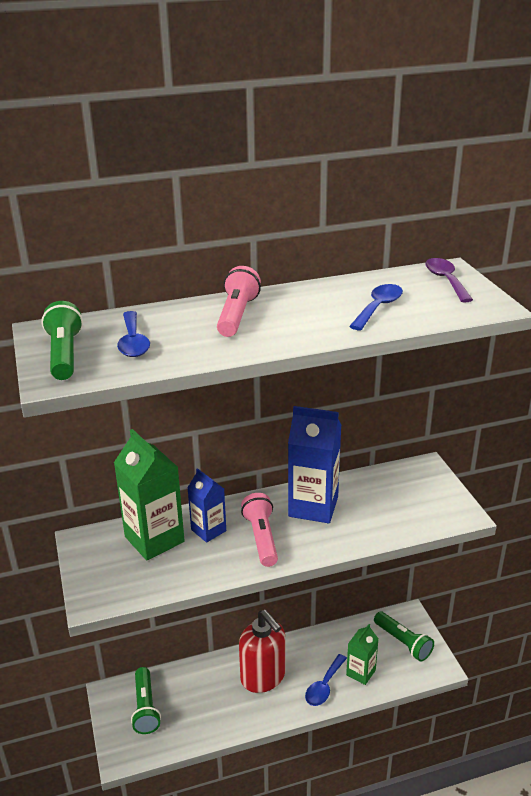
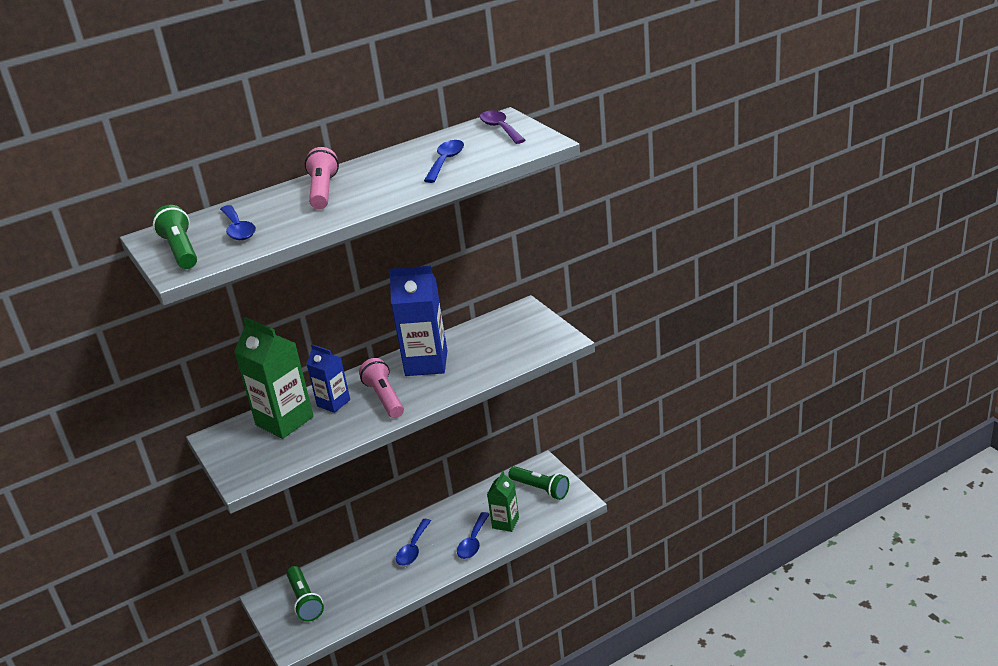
camera: 10 degrees left, 0 degrees up
red soap dispenser [239,610,285,693] -> blue spoon [396,519,431,566]

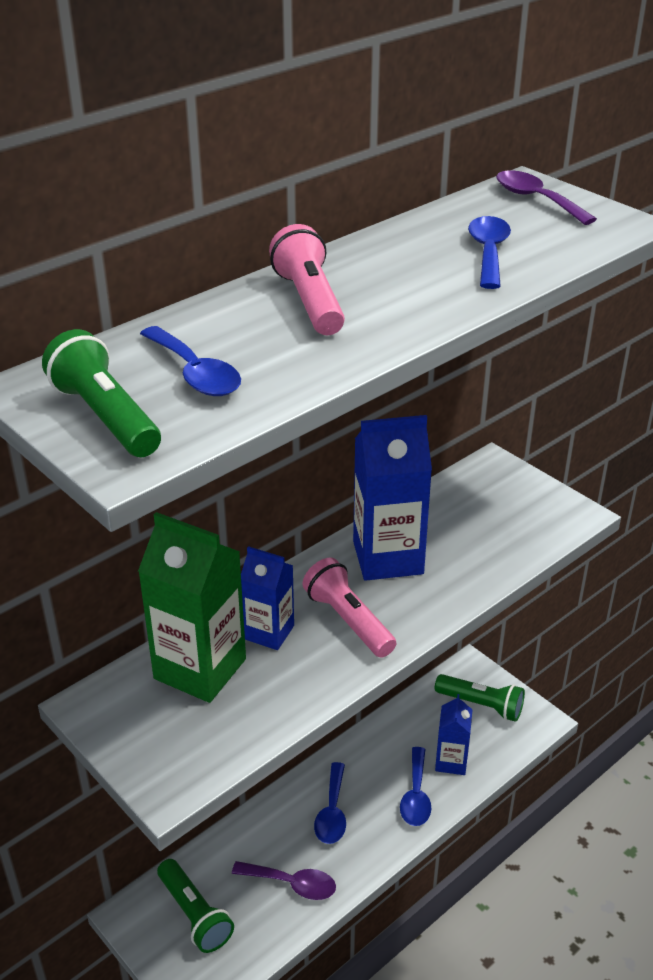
camera: 15 degrees left, 5 degrees up
green carton [487,471,519,532] -> blue carton [435,694,472,775]
none -> purple spoon [232,861,336,900]

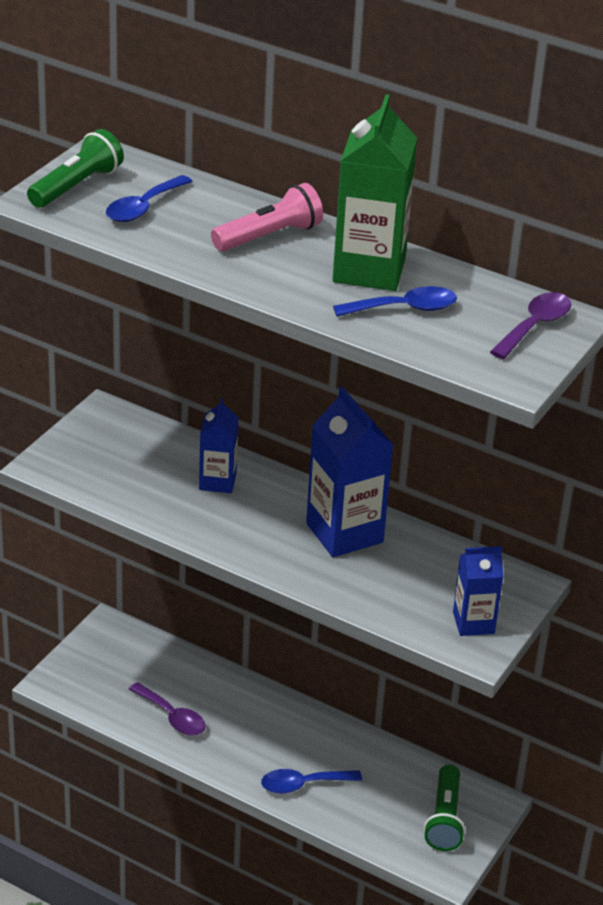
camera: 70 degrees right, 0 degrees up
green carton [138,512,246,703] -> green carton moved to [333,94,417,291]
green flashlight [157,859,234,953] -> none
purple spoon [232,861,336,900] -> purple spoon turned 45 degrees counterclockwise [129,682,206,736]
pink flashlight [302,557,396,658] -> none
blue spoon [314,762,346,844] -> none
blue carton [435,694,472,775] -> blue carton moved to [453,546,504,636]

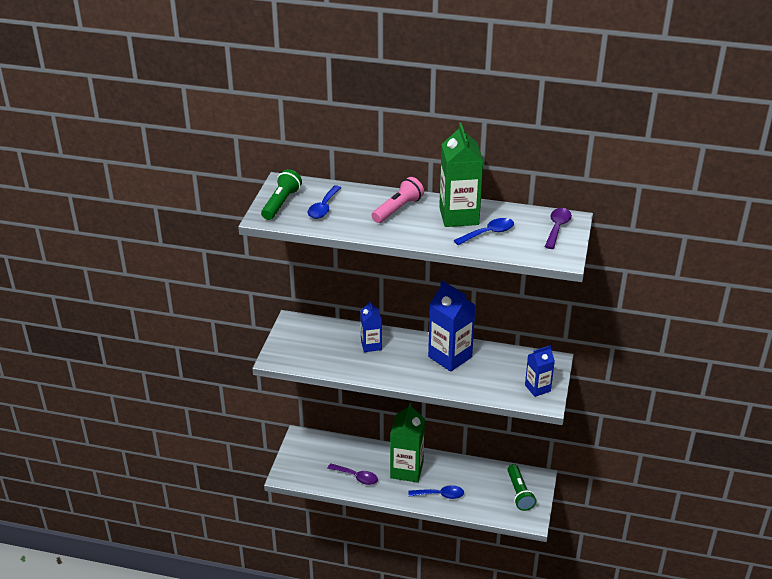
camera: 15 degrees left, 0 degrees up
blue spoon [261,769,362,794] -> blue spoon turned 150 degrees counterclockwise [409,485,464,499]
none -> green carton [390,402,425,482]

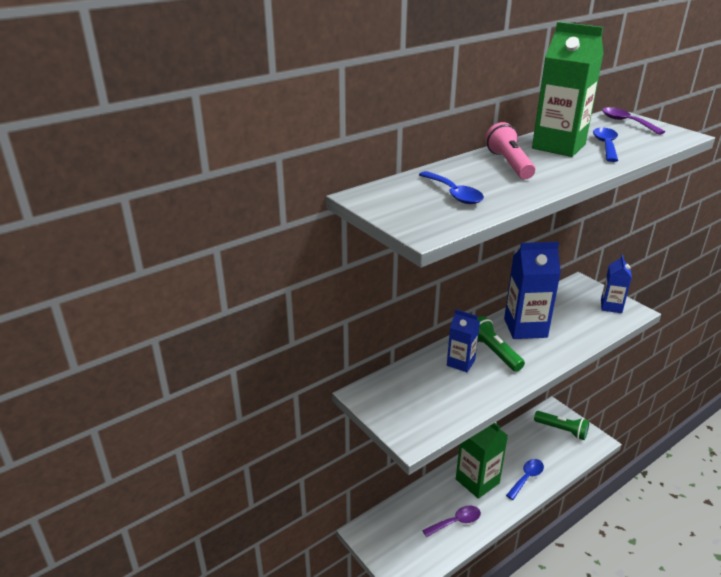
camera: 50 degrees left, 5 degrees down
green flashlight [261,169,302,220] -> green flashlight moved to [477,316,525,372]

